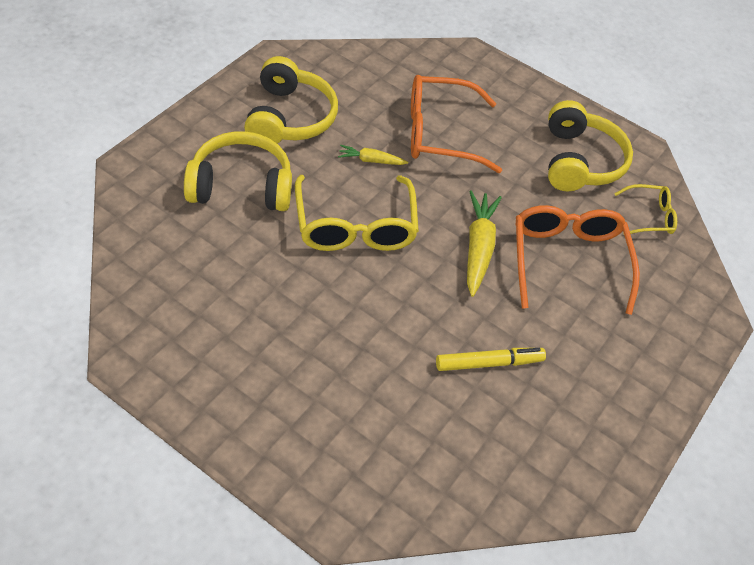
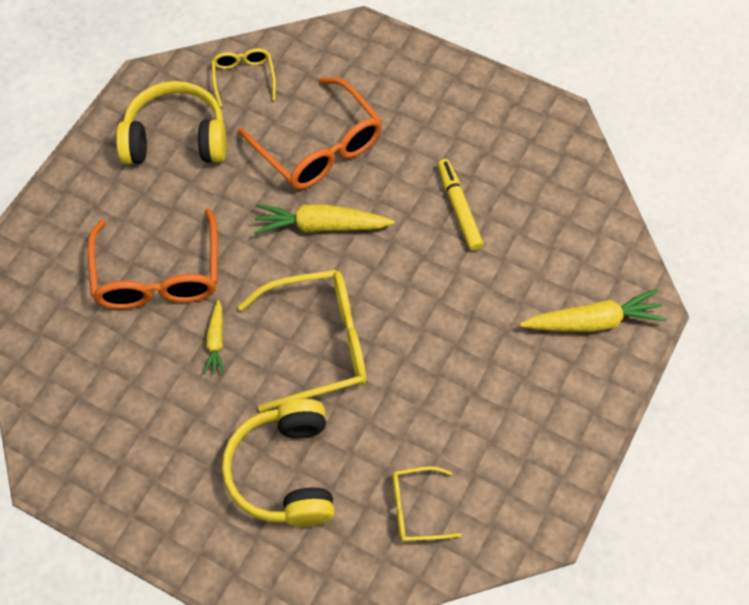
camera: 90 degrees left, 10 degrees up
yellow headphones [244,56,338,144] -> none
orange glasses [516,205,640,315] -> orange glasses turned 120 degrees counterclockwise [238,77,382,189]
none -> yellow glasses [393,466,462,541]
none -> yellow carrot [520,289,667,332]

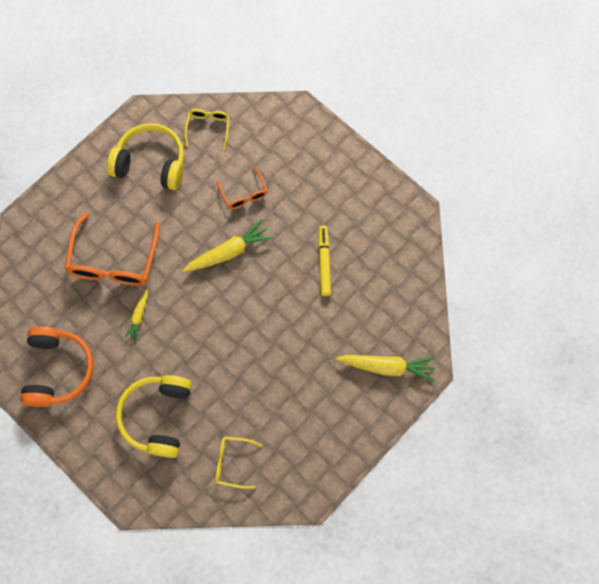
camera: 15 degrees right, 10 degrees up
orange glasses [238,77,382,189] -> orange glasses [217,166,267,209], size x0.53
yellow glasses [238,270,366,412] -> none
yellow carrot [254,204,394,234] -> yellow carrot turned 135 degrees clockwise [183,219,273,272]
none -> orange headphones [20,326,94,407]

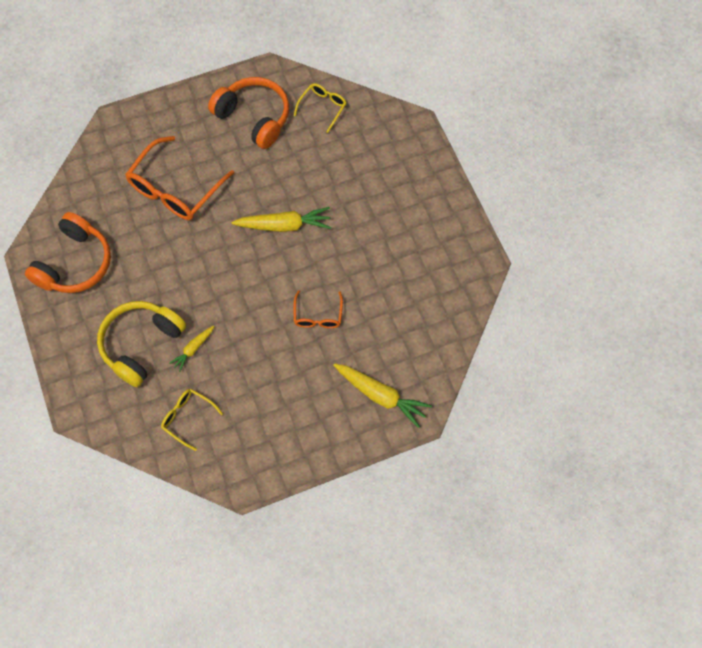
camera: 25 degrees right, 5 degrees down
yellow headphones [107,123,184,190] -> orange headphones [208,77,289,149]
yellow carrot [124,289,148,341] -> yellow carrot moved to [169,325,214,372]
orange glasses [217,166,267,209] -> orange glasses moved to [294,290,343,328]
yellow marker [318,225,331,296] -> none

